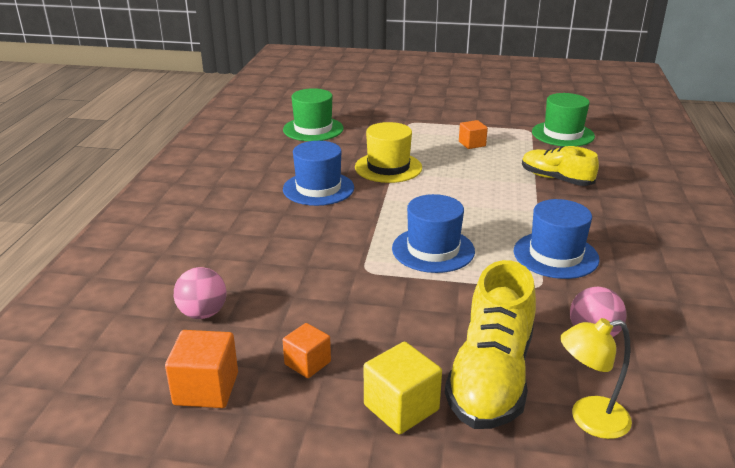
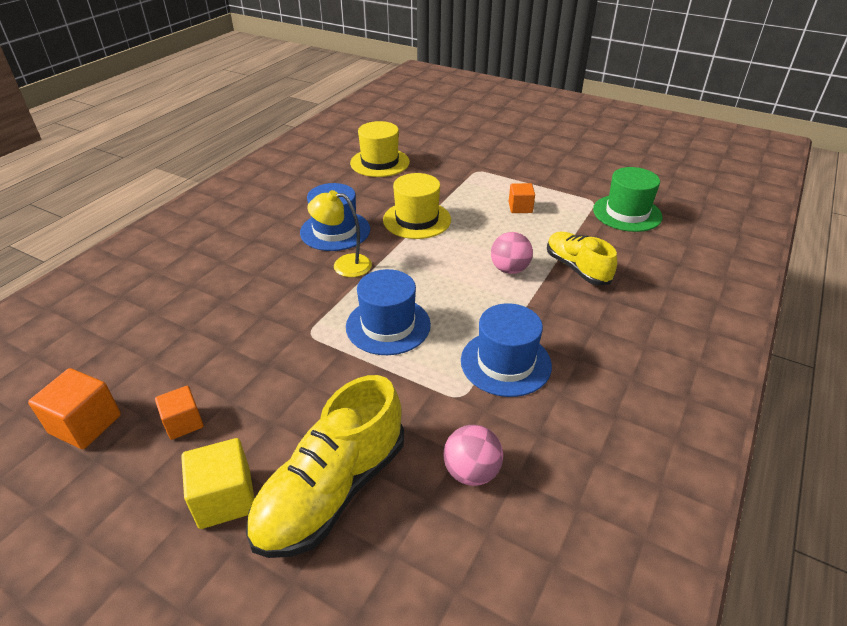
camera: 20 degrees right, 10 degrees up
pink ball [174,267,226,319] -> pink ball moved to [491,232,533,274]
green hat [283,88,344,141] -> yellow hat [350,121,410,177]
yellow lamp [560,318,632,439] -> yellow lamp moved to [307,190,372,277]

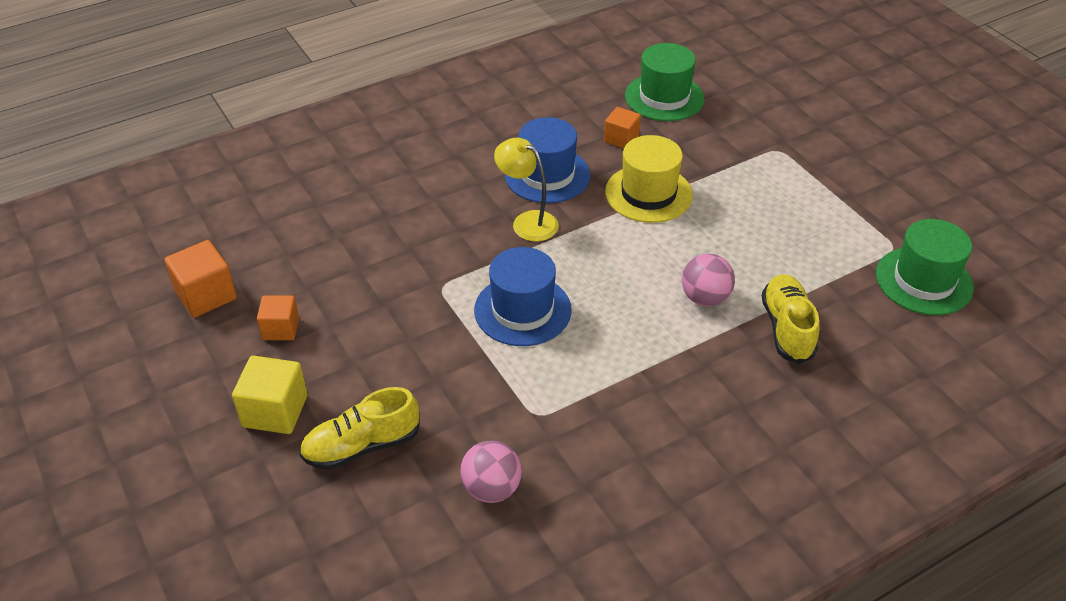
camera: 30 degrees right, 5 degrees up
yellow shoe [246,375,404,558] -> yellow shoe [299,387,420,470], size x0.64
yellow hat [350,121,410,177] -> green hat [625,43,705,121]
blue hat [461,303,552,397] -> none
orange cube [509,183,535,213] -> orange cube moved to [604,107,641,149]

